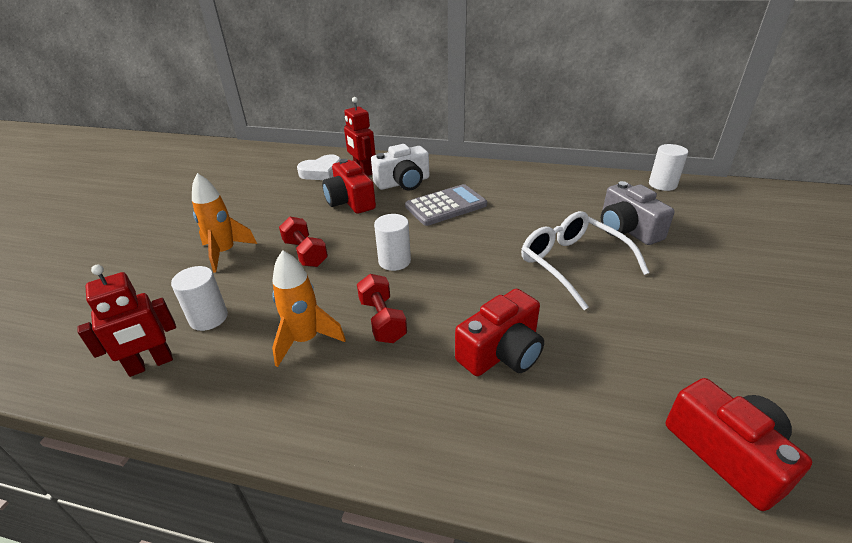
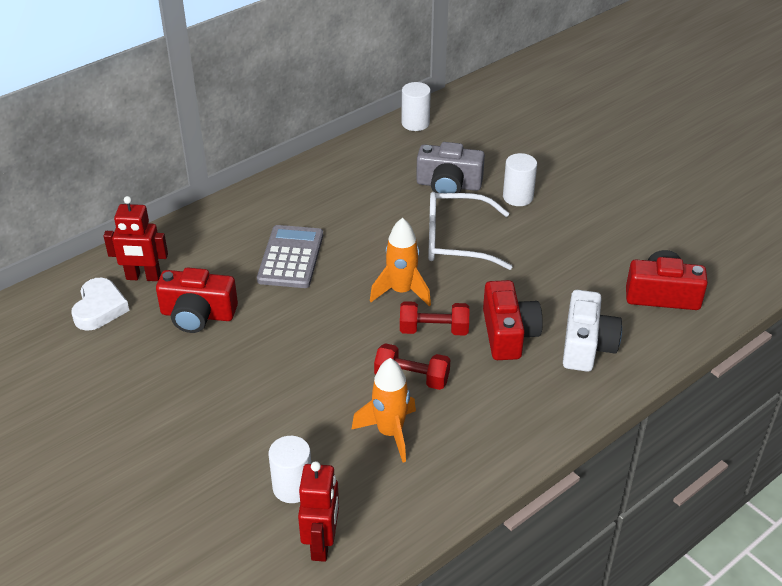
camera: 55 degrees left, 5 degrees up
orange rocket [192,173,257,273] -> orange rocket moved to [370,218,431,306]
red dumbbell [279,217,328,267] -> red dumbbell moved to [400,301,469,336]
white camera [371,144,429,191] -> white camera moved to [563,290,622,372]
white cylinder [374,214,411,271] -> white cylinder moved to [503,153,537,206]

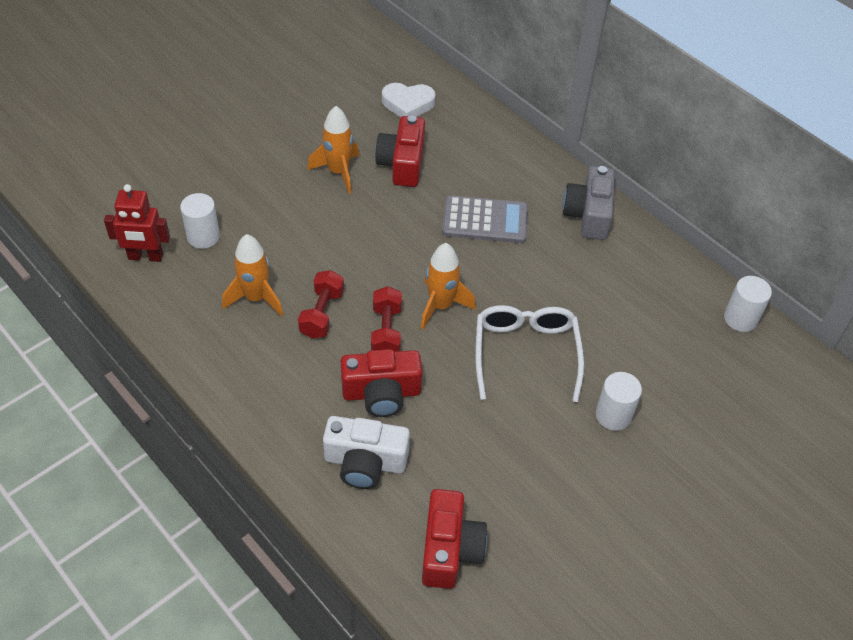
camera: 85 degrees right, 10 degrees up
red robot [104,196,168,281] -> none
grey camera [416,142,485,193] -> grey camera moved to [563,166,615,240]
none -> orange rocket [307,106,359,194]

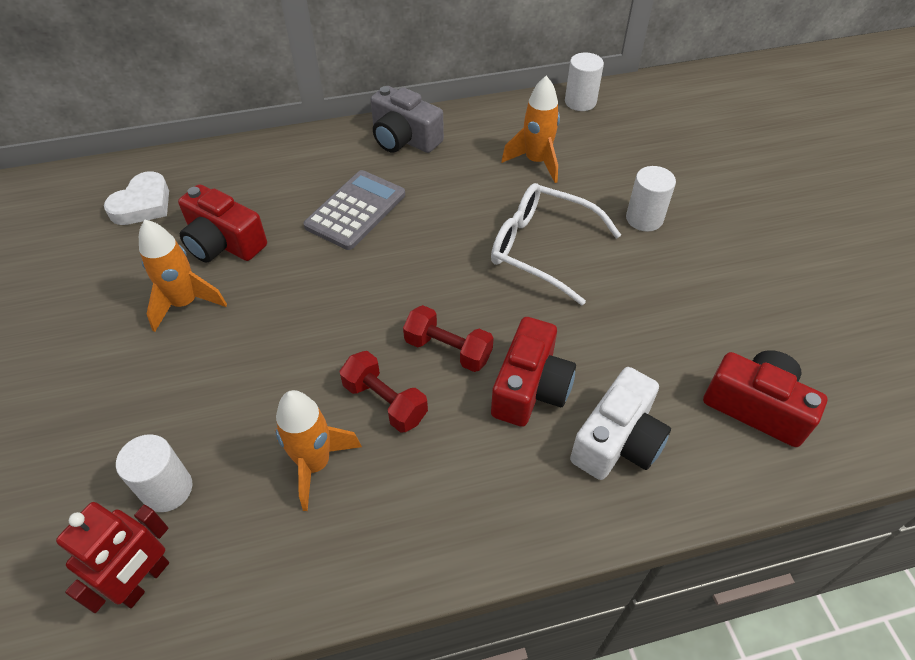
camera: 60 degrees left, 0 degrees up
orange rocket [421,243,476,329] -> orange rocket moved to [501,76,560,183]

